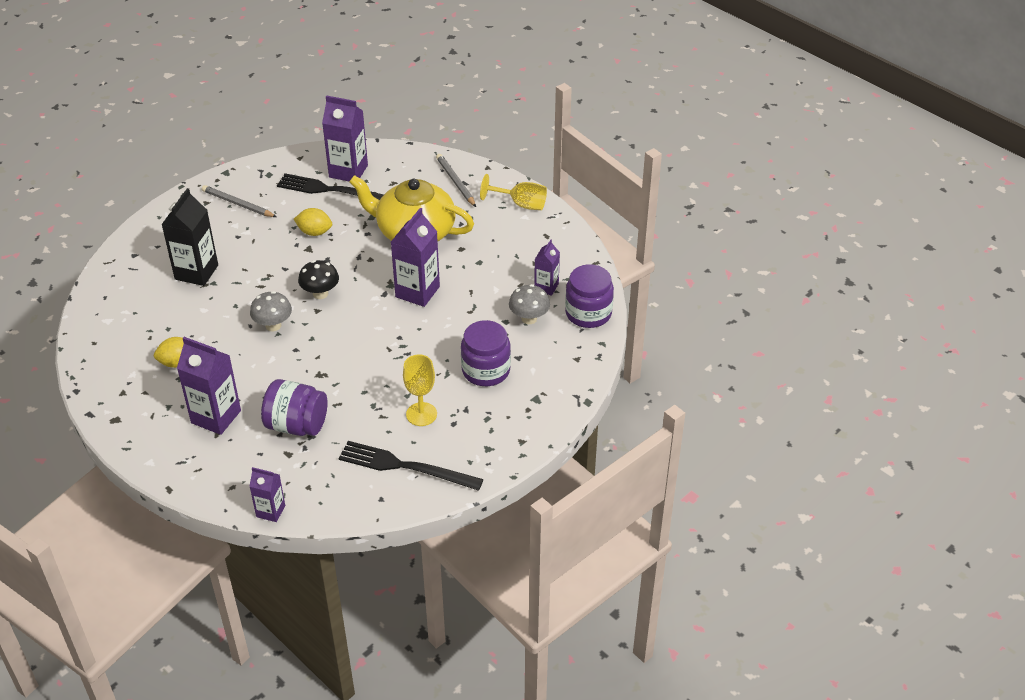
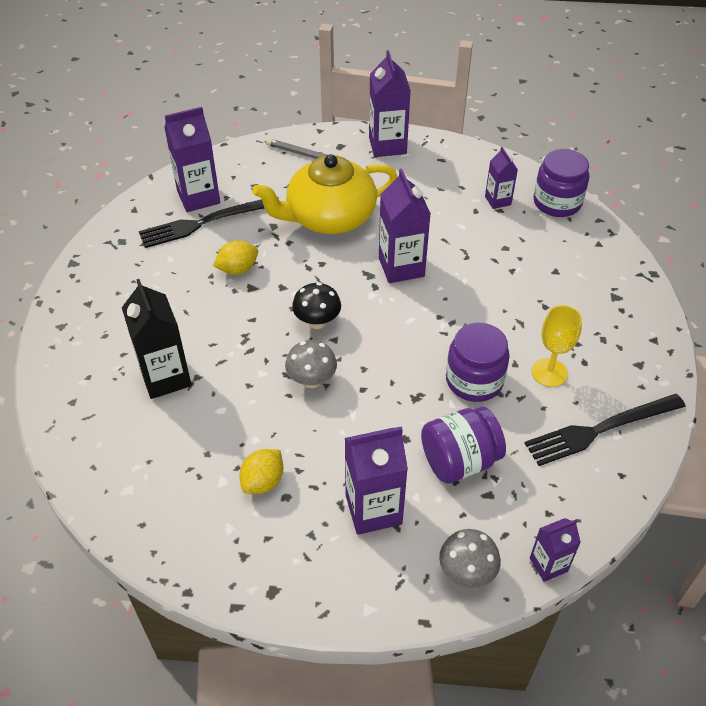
camera: 40 degrees left, 5 degrees up
grey pencil [202,185,276,217] -> none
purple jar [461,320,511,386] -> purple jar moved to [446,323,510,402]
yellow goblet [480,174,547,210] -> purple carton [369,50,411,157]
grey mushroom [509,284,550,324] -> grey mushroom moved to [439,529,501,588]

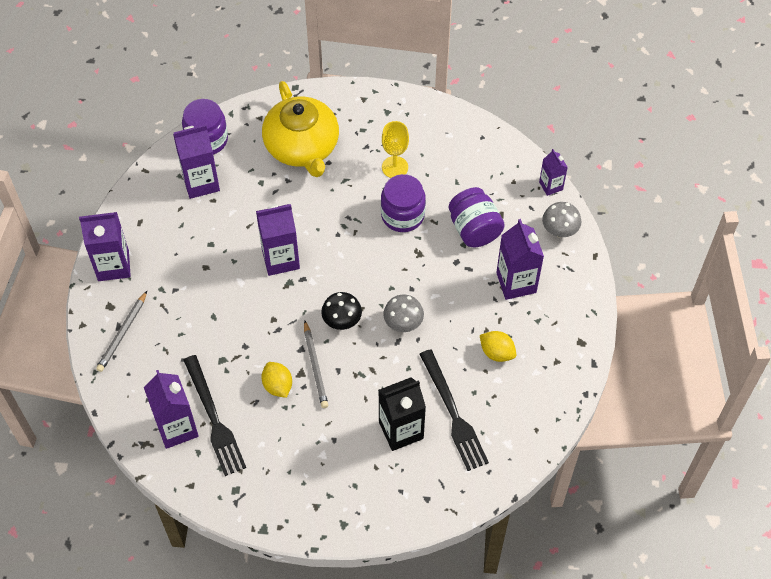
camera: 90 degrees left, 10 degrees up
yellow teapot [252,154,398,234] -> yellow teapot moved to [262,81,339,177]
purple carton [485,147,518,209] -> purple carton [173,124,220,199], size x1.73
black fork [525,394,686,466] -> black fork moved to [419,349,489,471]
none -> grey pencil [304,321,328,408]

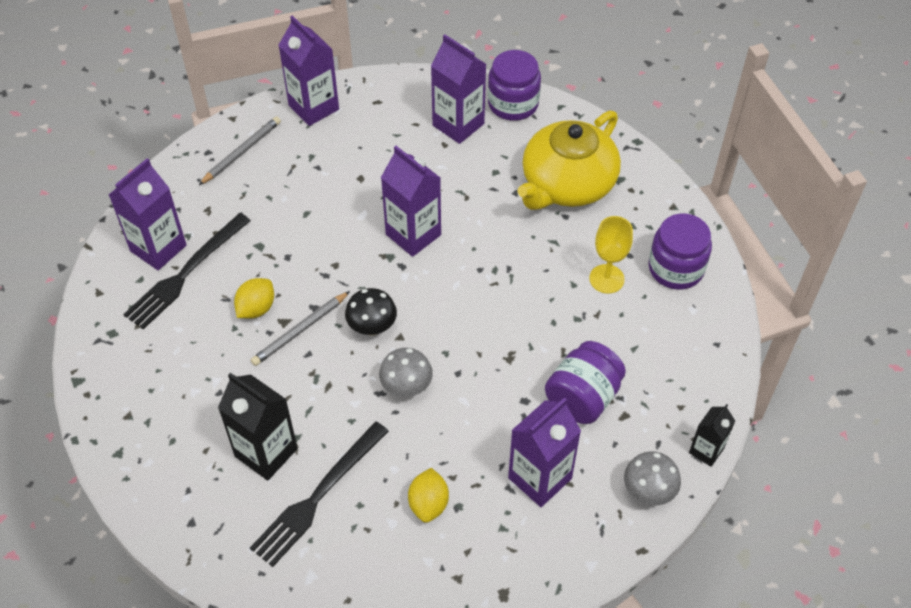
camera: 60 degrees right, 5 degrees down
grey pencil [96,291,147,372] -> grey pencil turned 135 degrees clockwise [199,116,281,185]
purple jar [381,174,426,232] -> purple jar moved to [649,213,712,290]
purple carton [539,149,568,196] -> black carton [689,404,735,467]

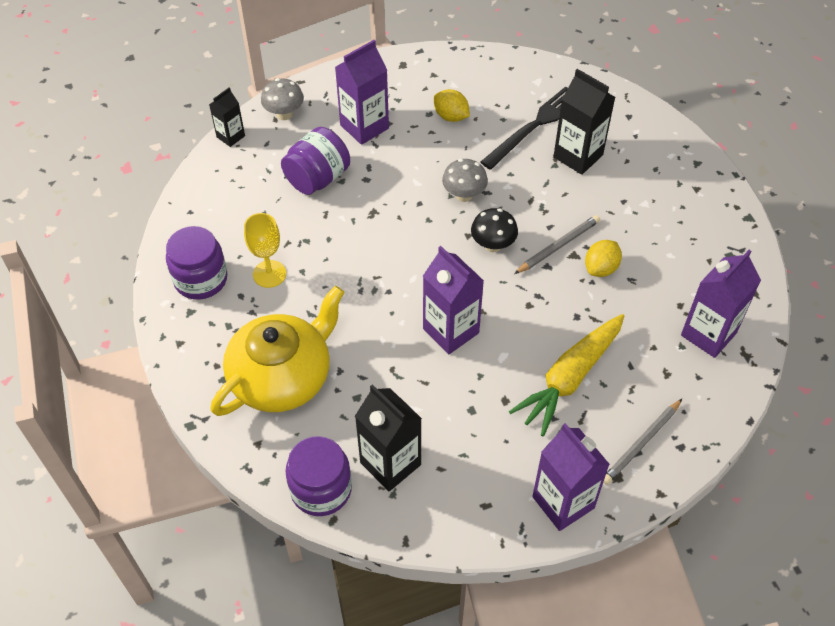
camera: 175 degrees left, 0 degrees up
black fork [123,213,251,329] -> none
yellow lemon [408,468,449,523] -> yellow lemon turned 60 degrees counterclockwise [434,89,470,122]
purple carton [431,34,486,144] -> black carton [355,384,422,491]
none -> yellow carrot [509,314,624,436]

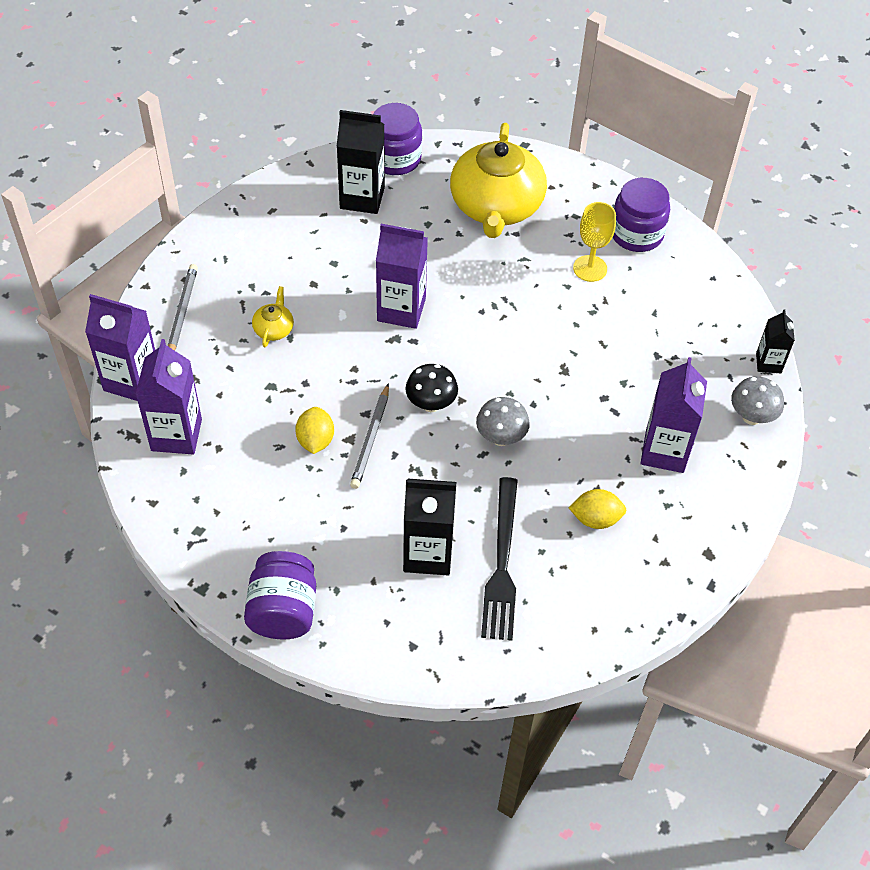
camera: 140 degrees right, 0 degrees up
purple jar [281,127,350,195] -> purple jar moved to [244,551,316,639]
yellow carrot [509,314,624,436] -> yellow teapot [252,286,294,347]
purple carton [532,423,610,531] -> purple carton moved to [85,294,155,401]

